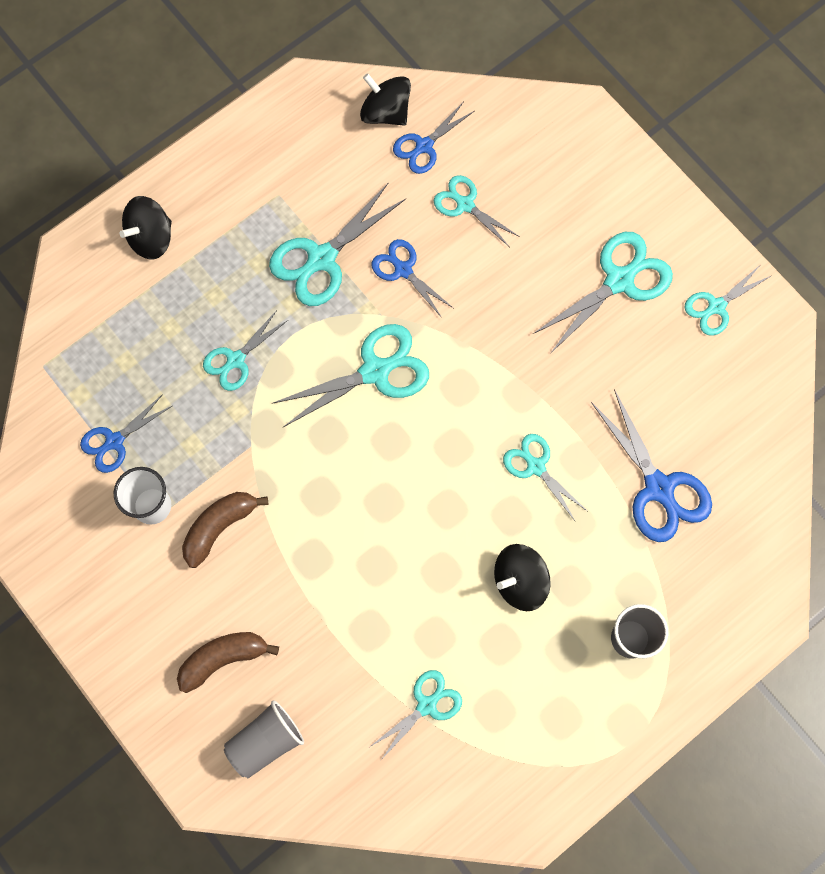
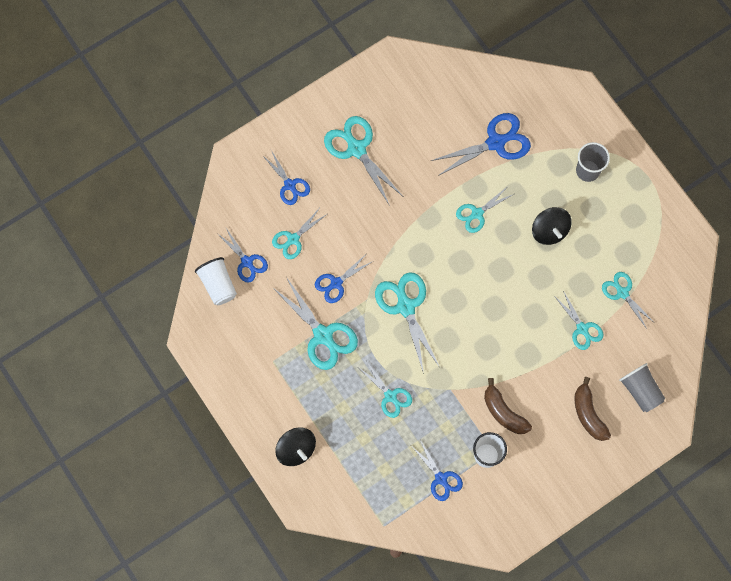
camera: 85 degrees left, 0 degrees up
black spinning top [360,73,411,126] -> white cup [195,257,237,305]
turquoise scissors [684,265,771,336] -> turquoise scissors moved to [554,291,604,350]
none -> blue scissors [262,150,310,205]

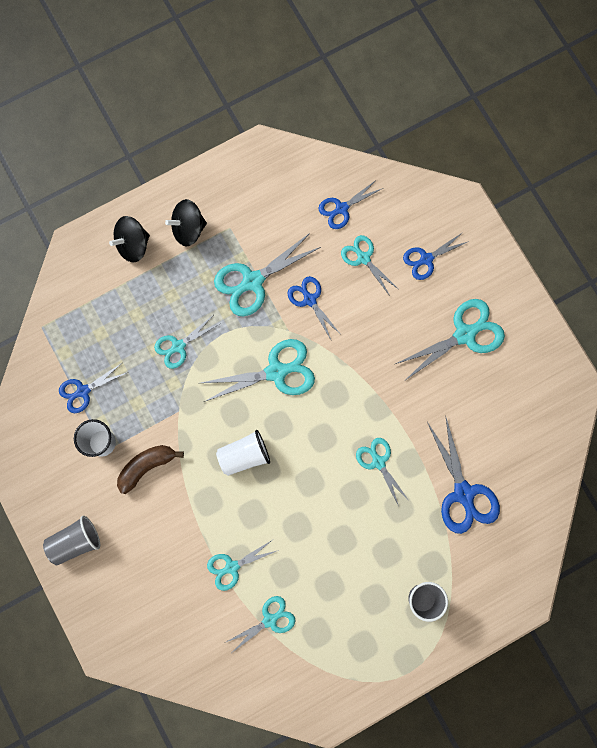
camera: 95 degrees right, 5 degrees up
white cup [195,257,237,305] -> white cup moved to [216,430,270,476]
black spinning top [532,207,572,245] -> black spinning top moved to [165,199,207,246]
brown banana [575,377,611,441] -> none
grey cup [619,363,665,412] -> grey cup moved to [43,516,100,566]

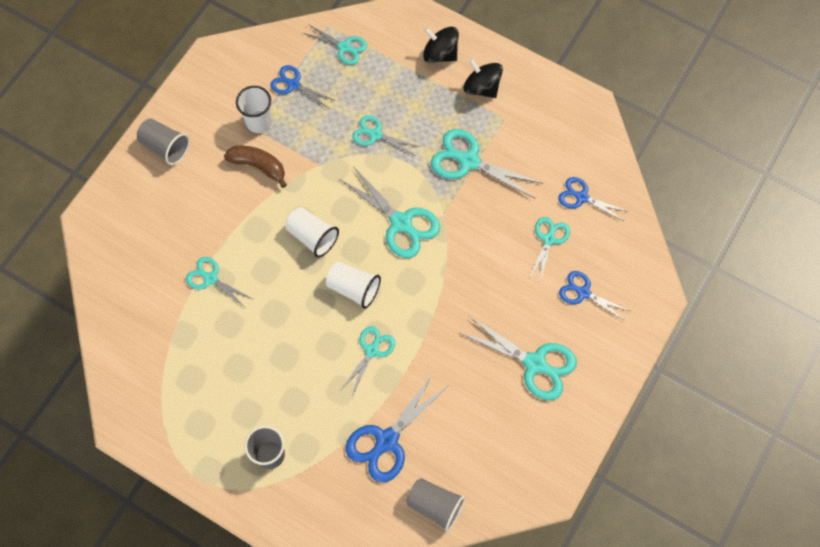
camera: 60 degrees right, 10 degrees down
turquoise scissors [226,596,295,652] -> turquoise scissors moved to [303,24,367,65]
blue scissors [288,276,340,340] -> none
none -> white cup [326,261,381,309]
none -> grey cup [406,478,465,532]

